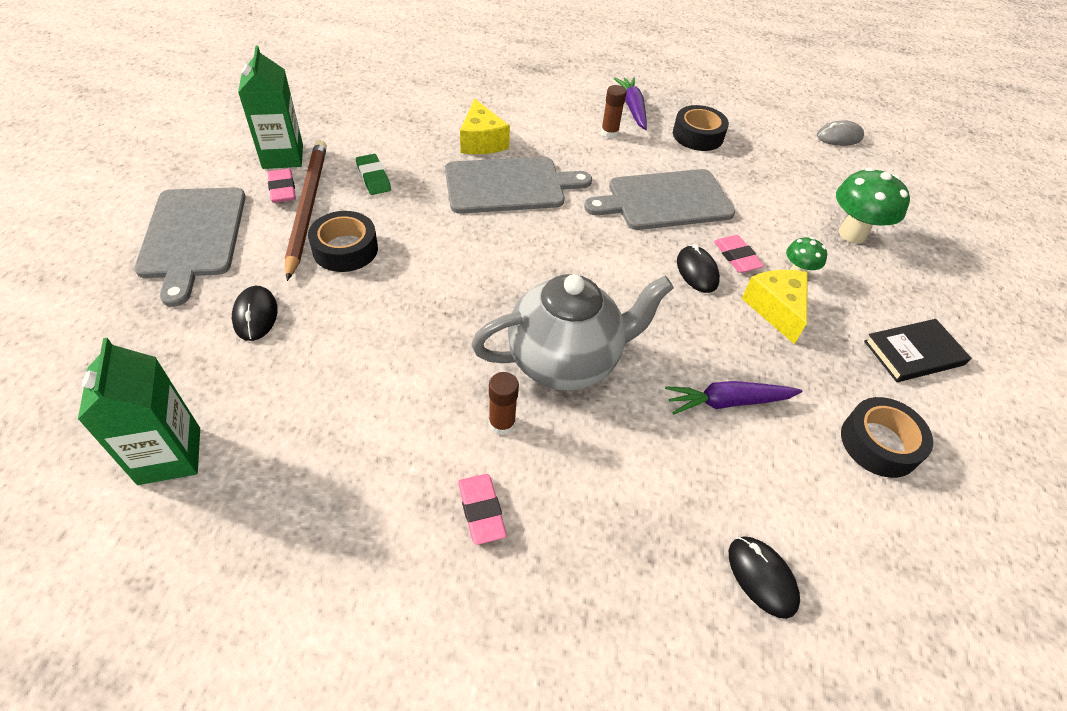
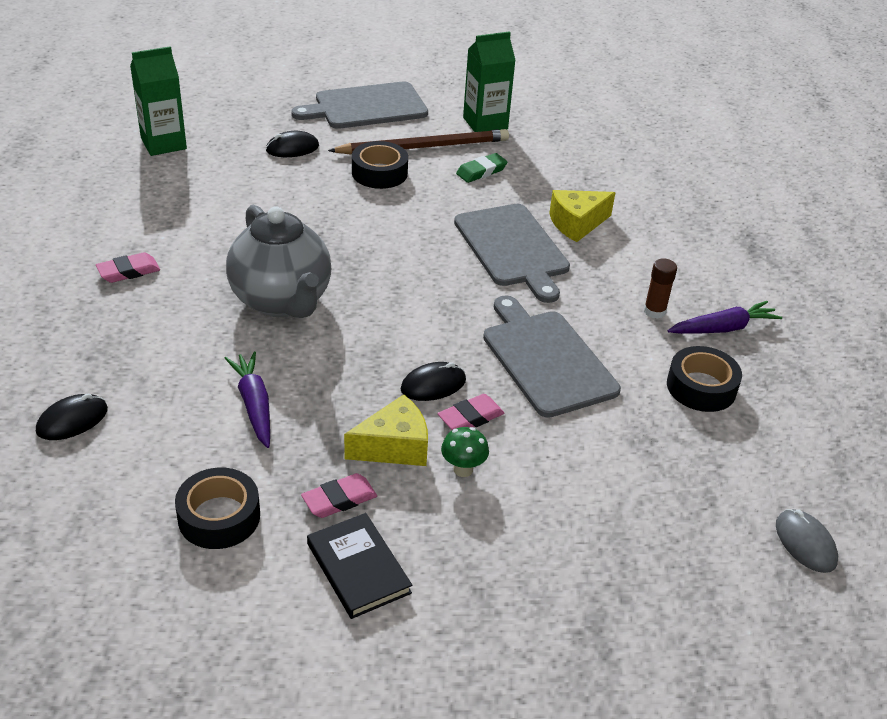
camera: 80 degrees right, 10 degrees down
pink eraser [267,169,296,203] -> pink eraser moved to [301,473,377,518]
brown glue stick [489,372,519,436] -> none
green mushroom [836,167,910,244] -> none

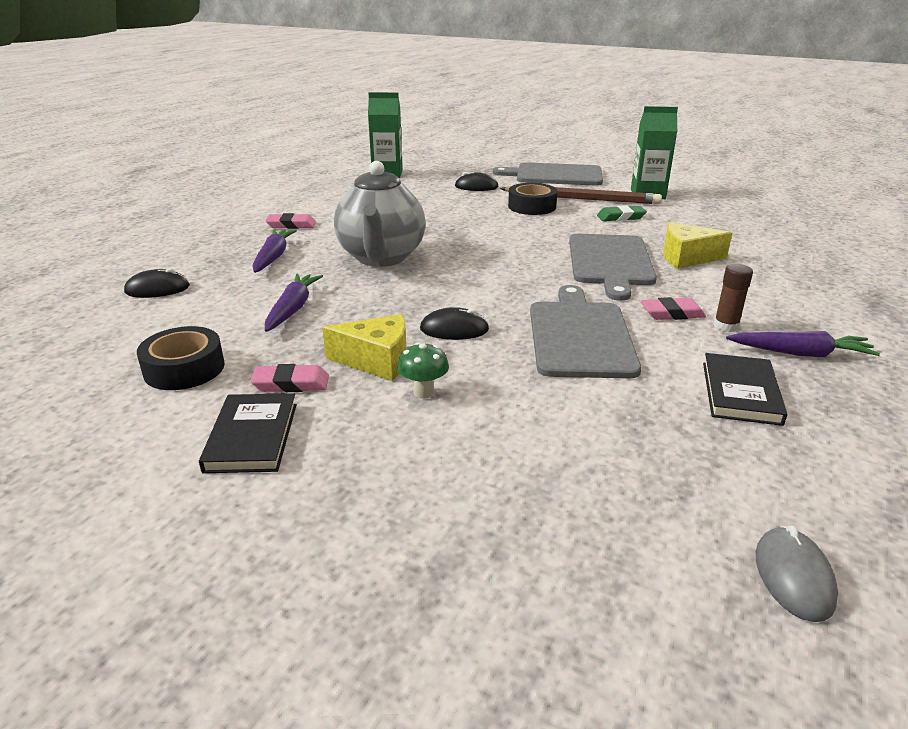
camera: 30 degrees right, 10 degrees down
pink eraser [438,394,505,430] -> pink eraser moved to [641,297,706,320]
black tape [667,346,742,412] -> black book [703,353,788,426]
none -> purple carrot [252,229,297,273]

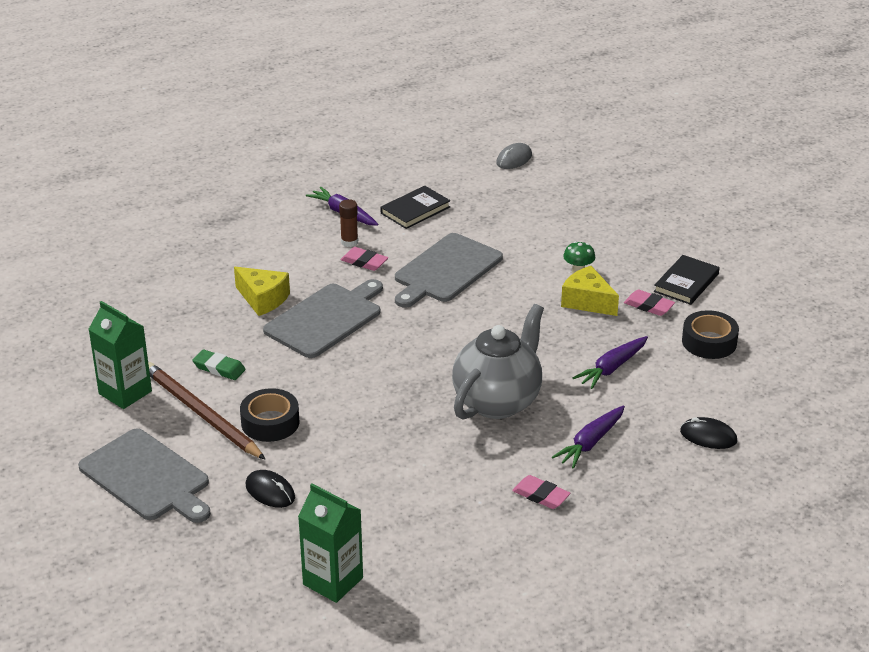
camera: 145 degrees left, 5 degrees up
black mouse [420,307,489,340] -> none

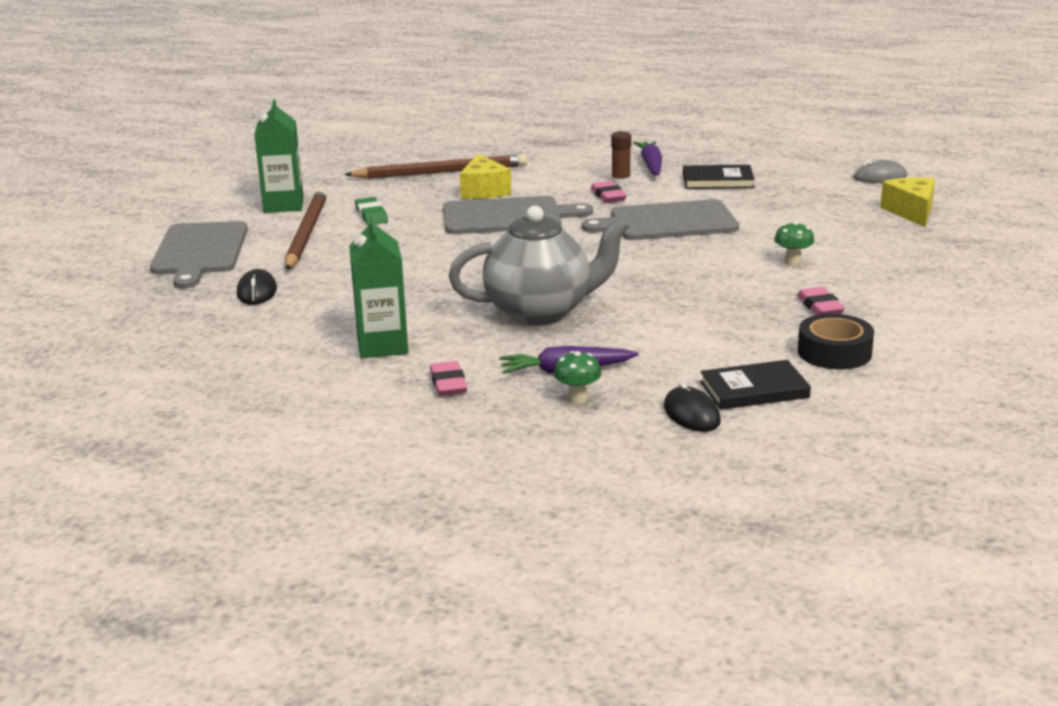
camera: 45 degrees right, 10 degrees down
black tape [240,388,299,442] -> none
green carton [298,484,363,603] -> green carton moved to [349,216,408,358]
yellow cheese [561,266,619,316] -> yellow cheese moved to [880,177,935,227]
purple carrot [573,336,648,389] -> none
black book [654,255,720,305] -> black book moved to [700,360,811,410]
none -> brown pencil [344,154,527,178]
none -> green mushroom [554,351,602,404]

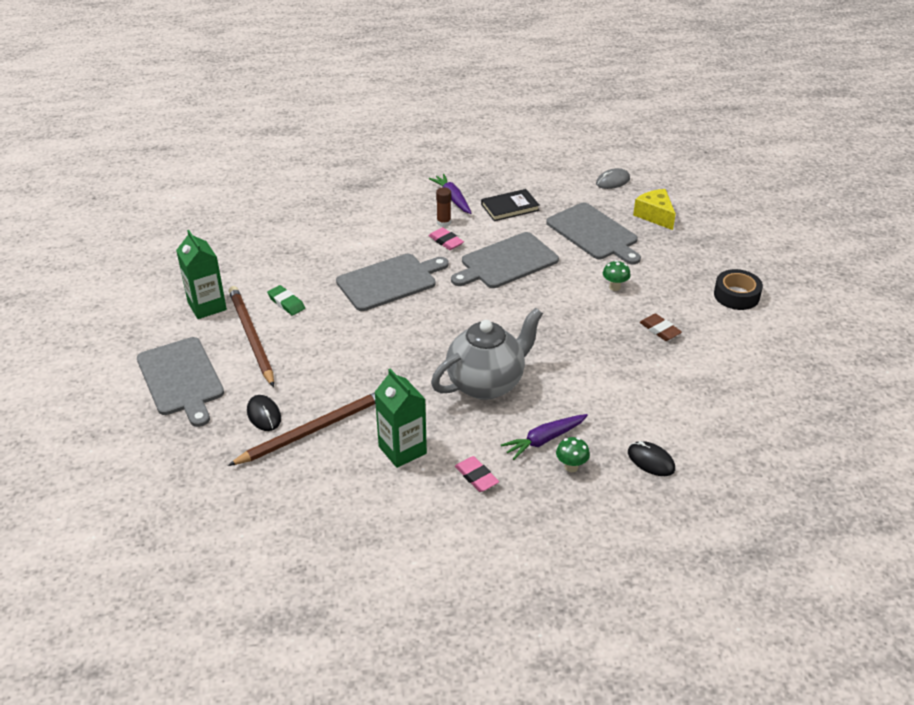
camera: 25 degrees left, 15 degrees up
brown pencil [344,154,527,178] -> brown pencil moved to [228,392,376,466]
yellow cheese [460,154,512,199] -> none
black book [700,360,811,410] -> none
pink eraser [797,287,845,315] -> brown eraser [640,314,682,341]
black tape [798,314,874,369] -> black tape moved to [714,269,763,310]
none -> grey cutting board [546,202,641,264]

